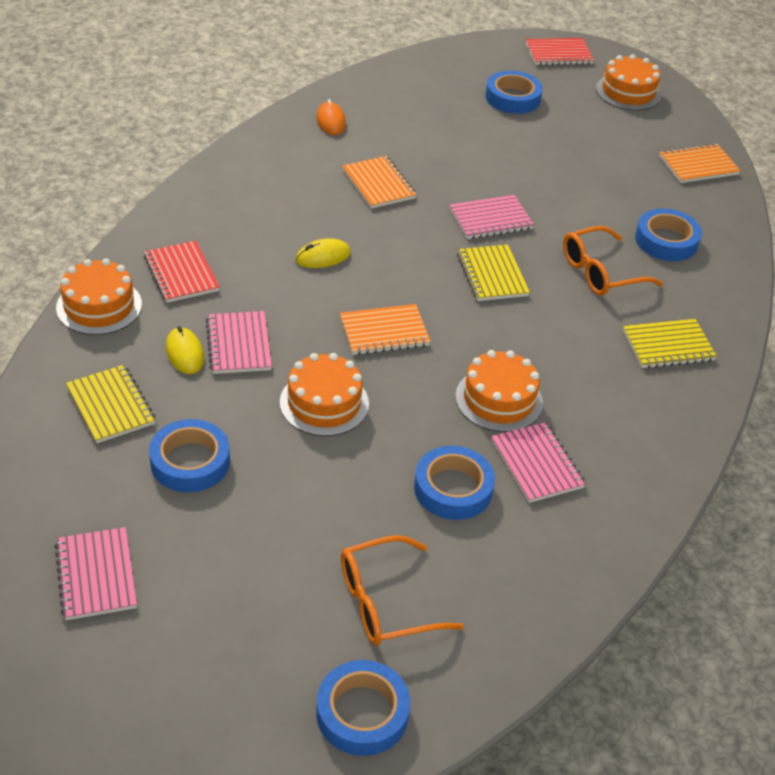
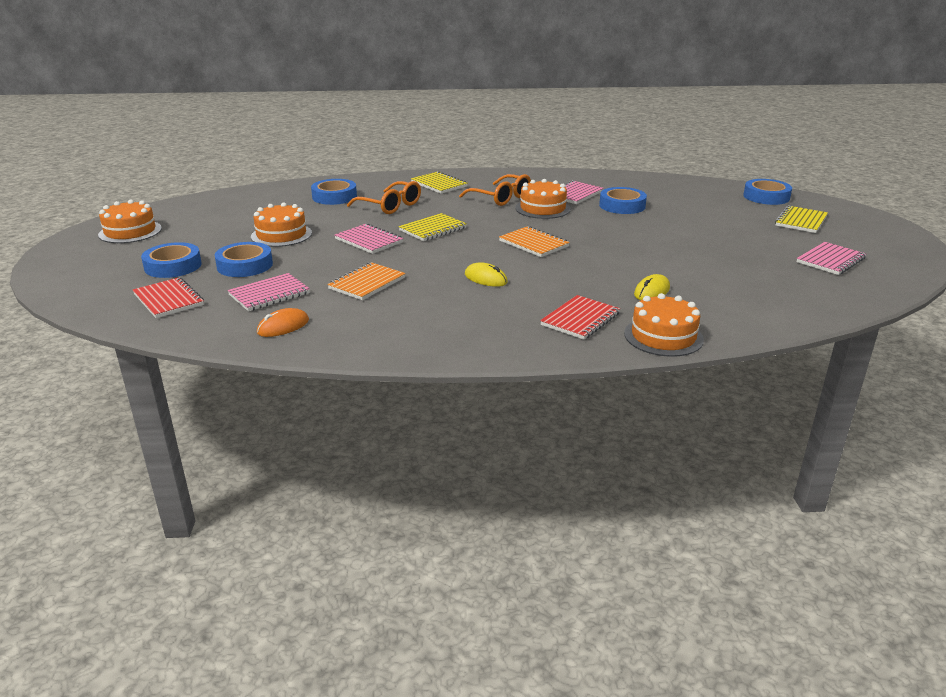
camera: 115 degrees left, 15 degrees down
yellow notebook [66,365,155,443] -> yellow notebook moved to [775,205,828,233]
blue tape [149,419,230,492] -> blue tape moved to [215,242,273,277]
pink notebook [206,311,272,374] -> pink notebook moved to [228,273,310,311]
orange cake [280,353,369,436] -> orange cake moved to [251,202,312,247]
orange glasses [341,535,464,646] -> orange glasses moved to [459,174,531,206]
red notebook [526,38,594,65] -> red notebook moved to [133,277,204,318]
orange notebook [659,143,741,183] -> none

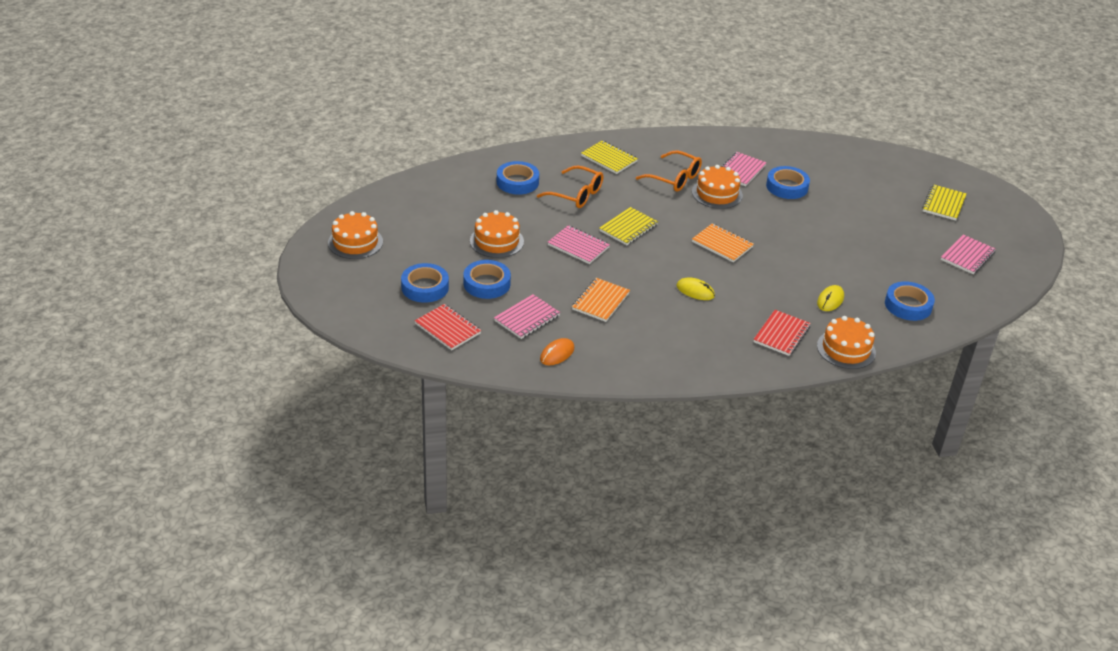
camera: 10 degrees left, 10 degrees up
blue tape [743,179,792,205] -> blue tape moved to [885,281,935,321]

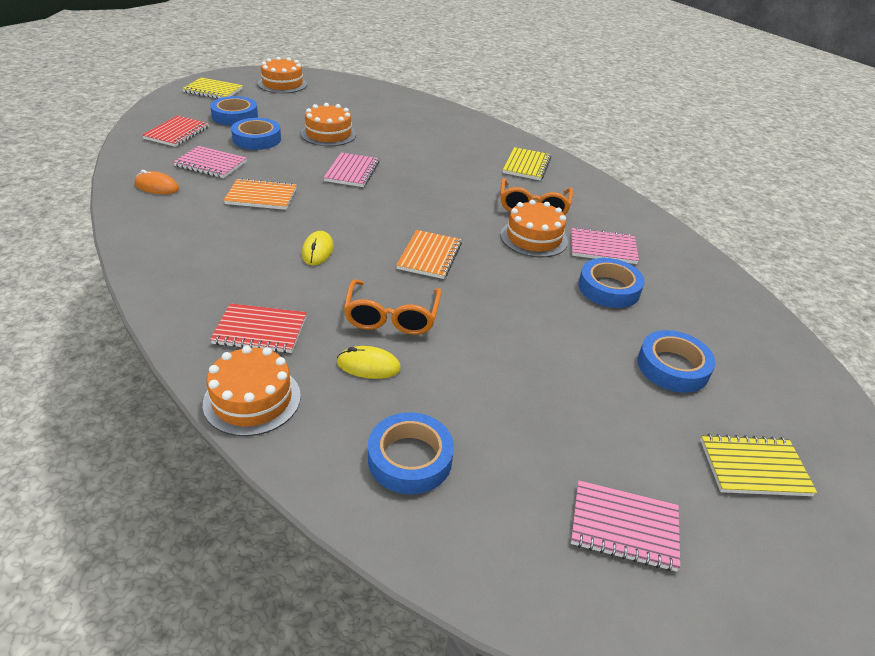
camera: 65 degrees right, 0 degrees up
blue tape [497,161,539,195] -> blue tape moved to [637,330,716,393]
orange glasses [537,166,604,208] -> orange glasses moved to [344,279,441,335]
yellow notebook [599,207,658,245] -> yellow notebook moved to [182,77,243,99]

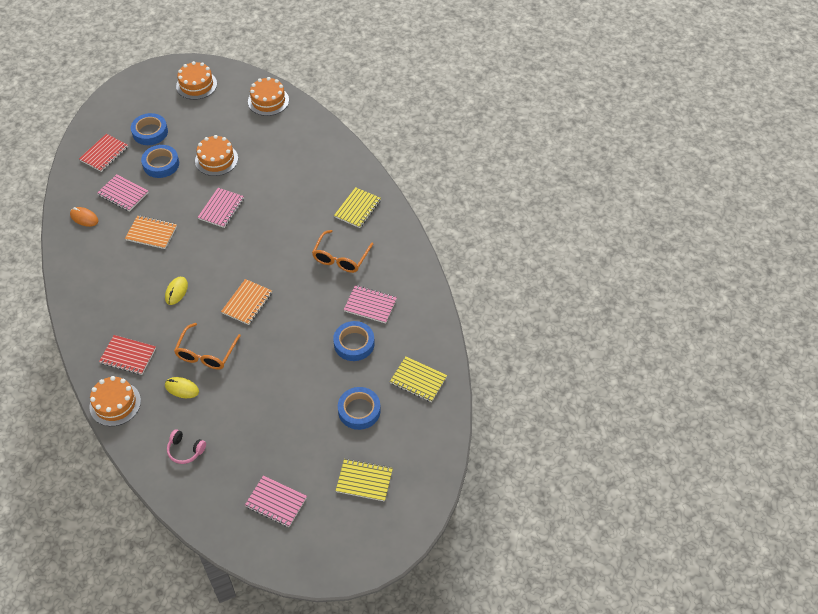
camera: 15 degrees right, 15 degrees up
yellow notebook [182,77,243,99] -> yellow notebook moved to [390,357,447,402]
blue tape [368,412,454,494] -> pink headphones [167,429,206,464]
orange cake [501,200,568,257] -> orange cake moved to [248,77,289,116]

